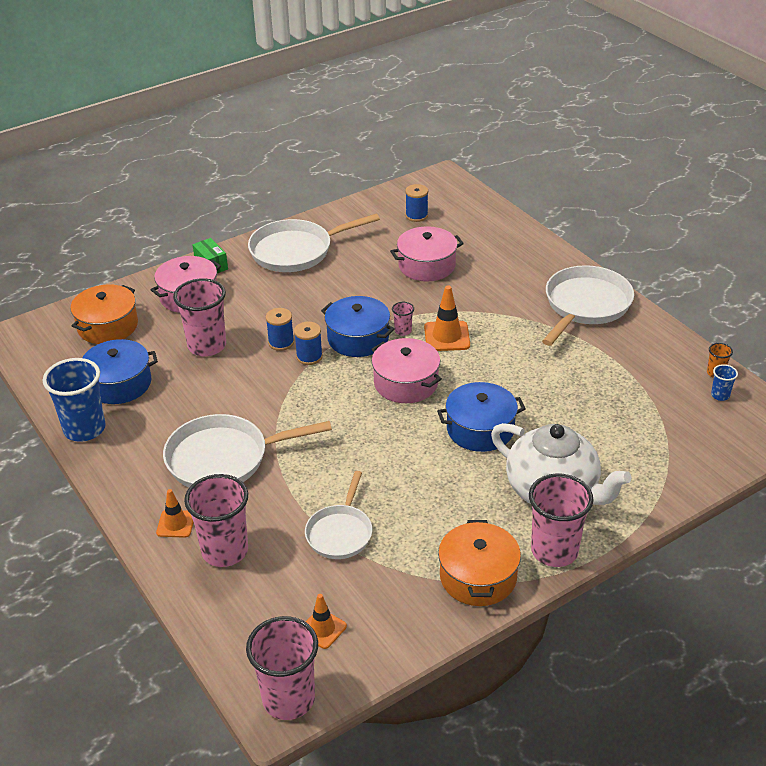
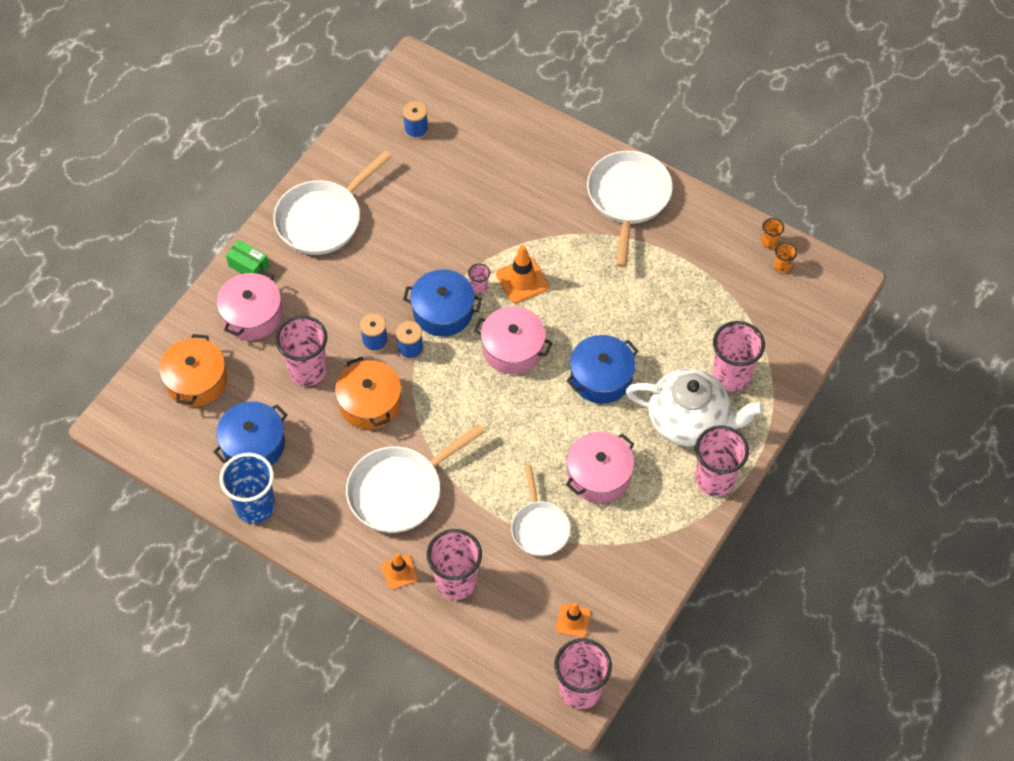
camera: 25 degrees left, 20 degrees up
pink pot [390,226,464,281] -> pink pot moved to [566,432,634,503]
orange pot [438,520,521,606] -> orange pot moved to [335,357,401,430]
blue cup [711,364,738,401] -> orange cup [774,243,797,273]
none -> pink cup [713,321,765,391]

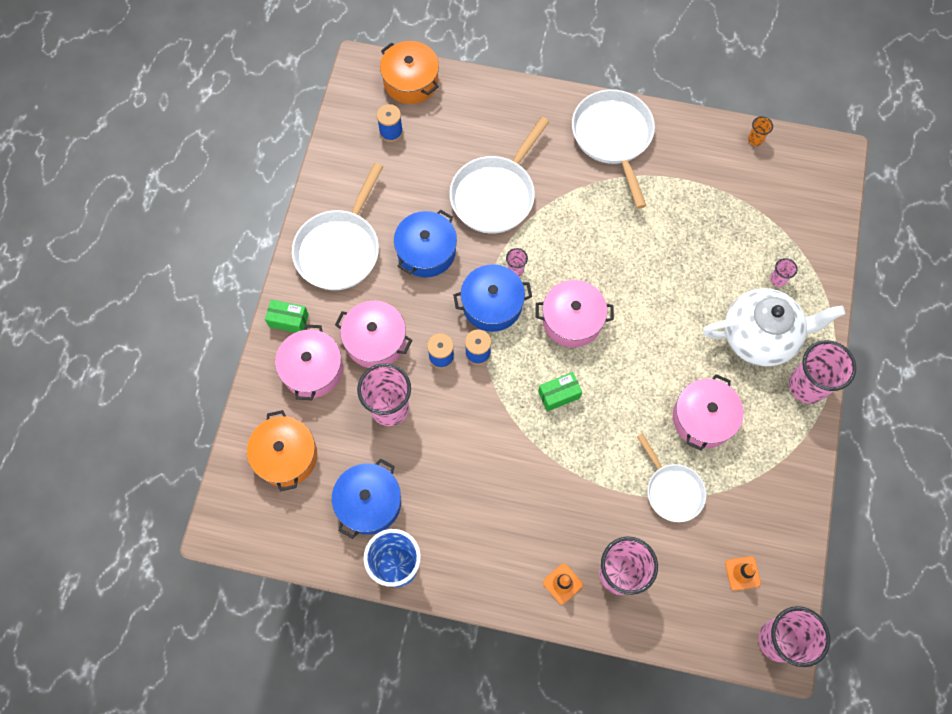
camera: 20 degrees left, 10 degrees up
orange pot [335,357,401,430] -> orange pot moved to [380,41,439,104]
white pan [346,424,485,533] -> white pan moved to [450,117,550,234]
orange traffic cone [496,245,549,303] -> none
blue pot [566,335,638,404] -> blue pot moved to [394,210,457,277]
pink cup [713,321,765,391] -> pink cup [770,258,798,287], size x0.45
orange cup [774,243,797,273] -> none
none -> pink pot [335,301,412,368]
none -> green box [538,372,582,412]

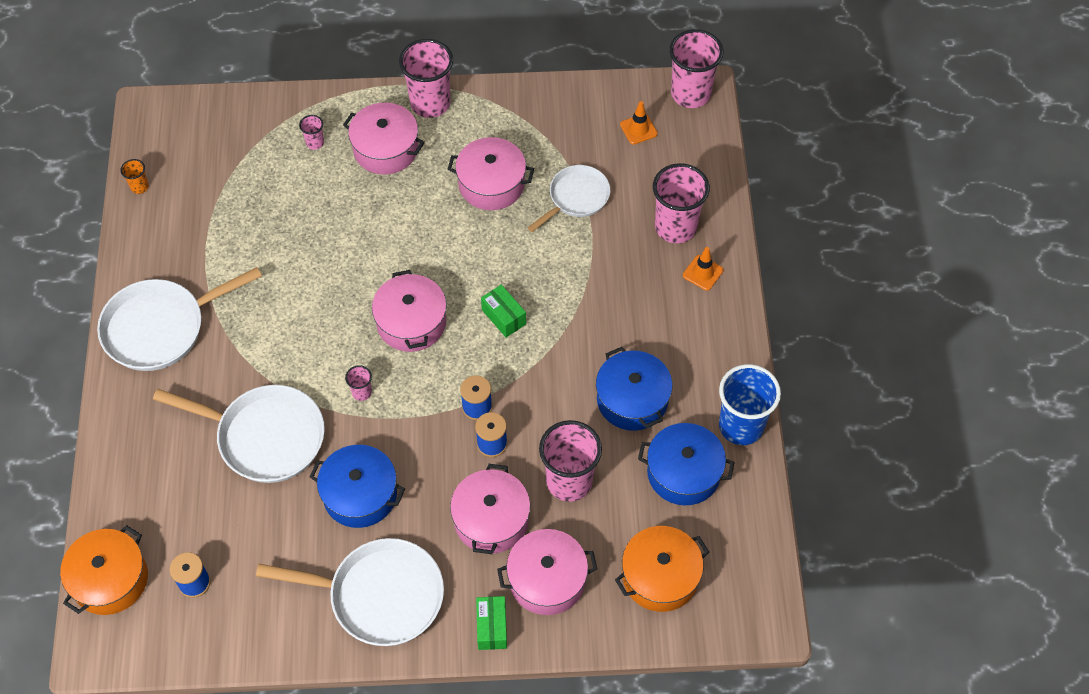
camera: 105 degrees left, 10 degrees down
blue pot [453,264,532,332] -> blue pot moved to [596,347,672,431]
white teapot [703,288,845,366] -> pink pot [343,103,425,175]

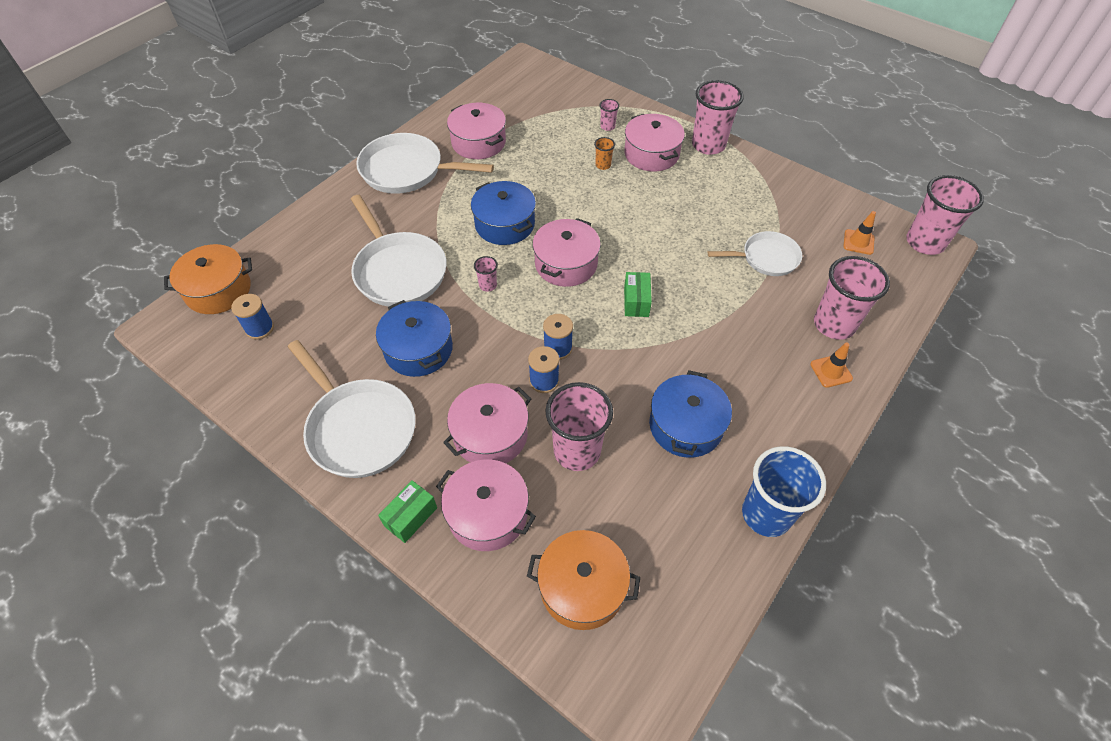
camera: 40 degrees right, 5 degrees down
orange cup [120,159,149,194] -> orange cup moved to [594,137,615,170]
pink pot [448,137,534,210] -> pink pot moved to [447,103,506,159]
blue pot [638,423,735,505] -> blue pot moved to [471,181,536,245]

